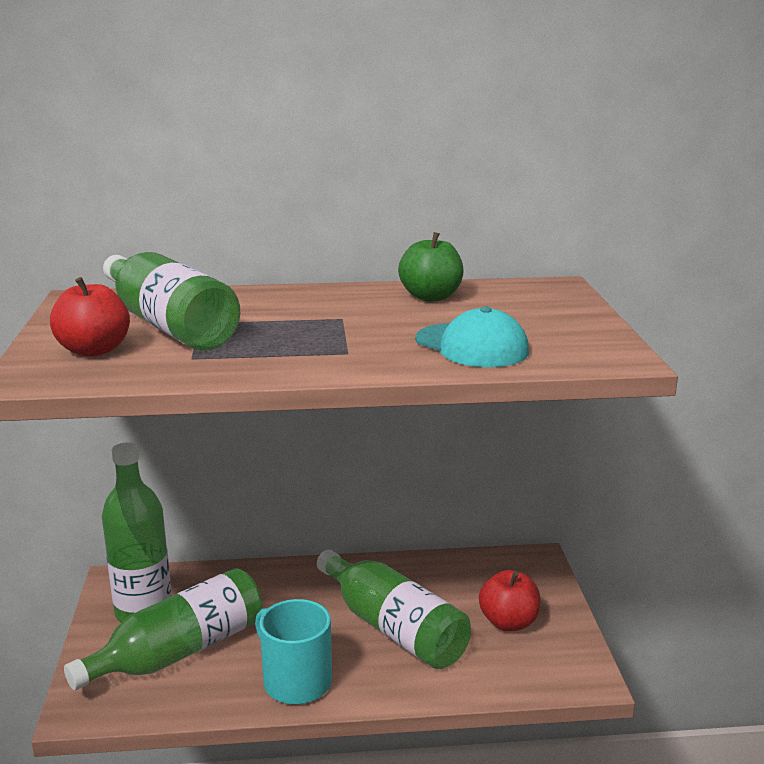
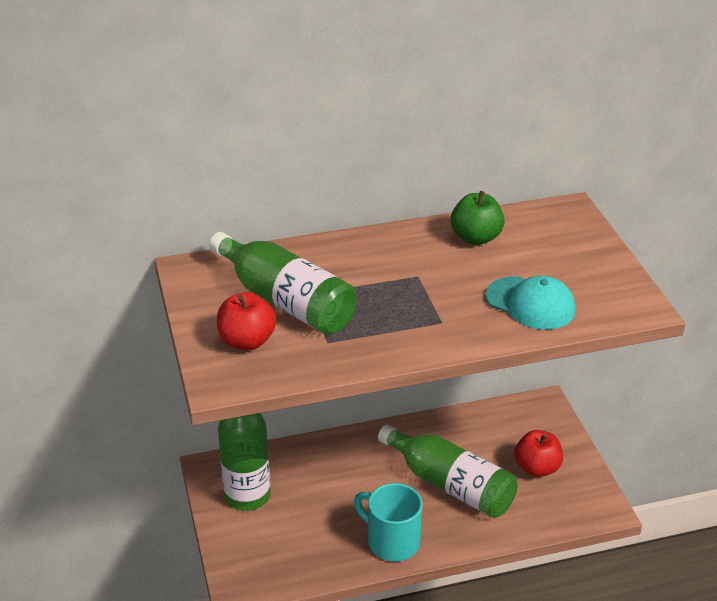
camera: 10 degrees left, 15 degrees up
green bottle [64,568,263,690] -> none

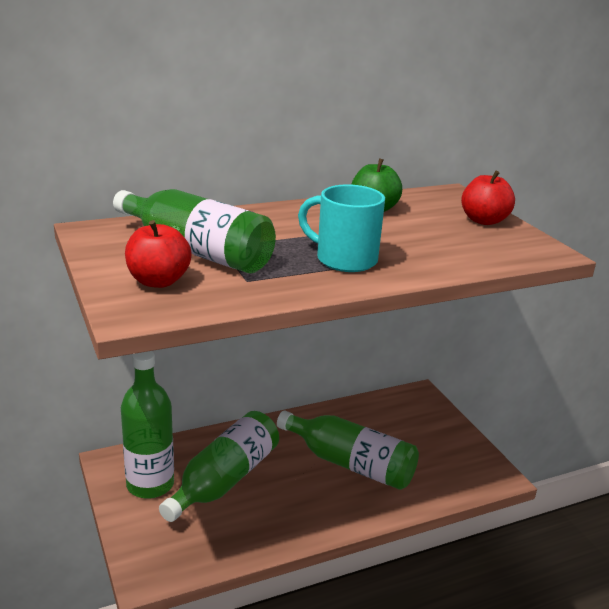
camera: 10 degrees left, 10 degrees down
turquoise mug [354,483,423,562] -> turquoise mug moved to [298,184,385,272]
turquoise cap [485,276,576,330] -> none
red apple [514,430,563,477] -> red apple moved to [461,171,515,225]
none -> green bottle [159,411,279,522]

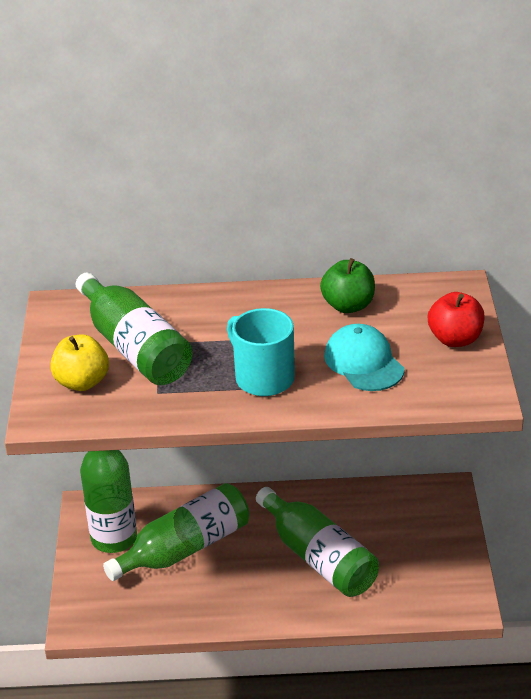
camera: 25 degrees right, 10 degrees up
red apple [125,220,192,288] -> yellow apple [50,334,109,391]
none -> turquoise cap [324,324,405,391]

